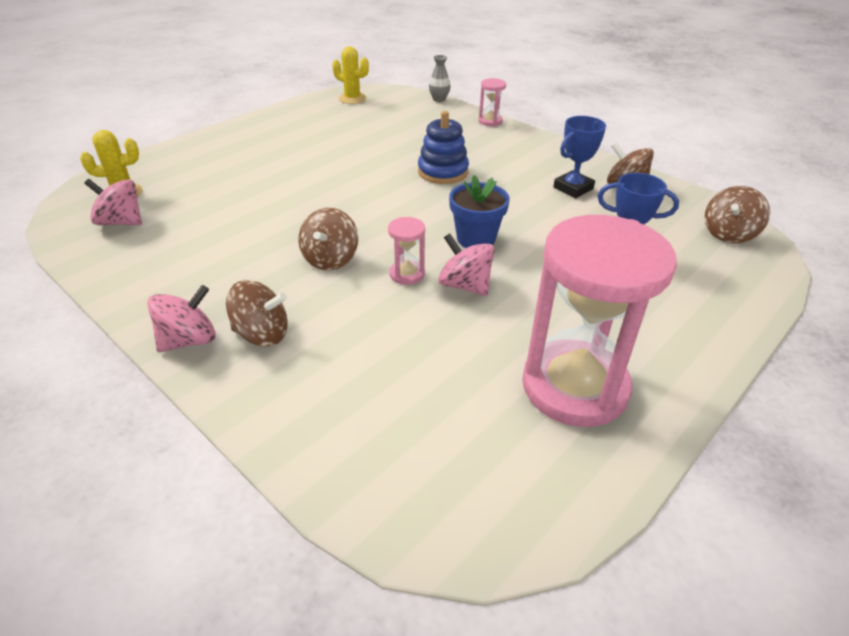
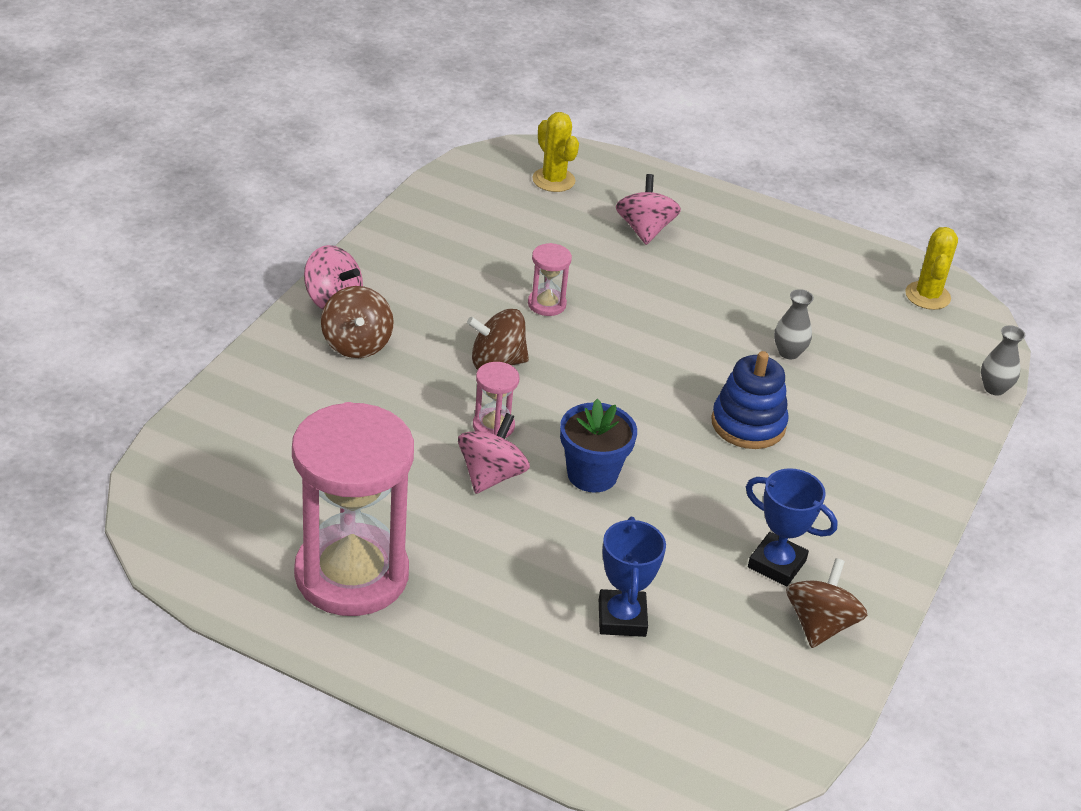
camera: 70 degrees right, 0 degrees up
pink spinning top [84,179,142,225] -> pink spinning top moved to [616,174,681,245]
pink hourglass [478,78,506,126] -> pink hourglass moved to [528,243,572,316]
brown spinning top [705,186,770,243] -> none
none -> grey vase [774,289,814,359]

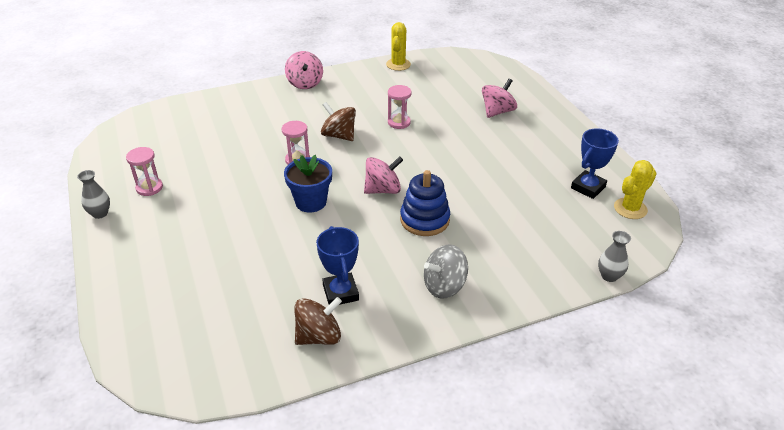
camera: 45 degrees right, 0 degrees up
pink hourglass [292,402,414,616] -> pink hourglass [126,147,163,196], size x0.41
brown spinning top [321,286,394,358] -> none
pink spinning top [458,413,530,494] -> pink spinning top moved to [364,156,403,194]
yellow cactus [532,112,579,192] -> yellow cactus moved to [386,22,411,71]
blue trophy [599,517,666,637] -> blue trophy moved to [571,128,619,199]
grey vase [774,289,814,359] -> grey vase moved to [77,170,110,219]
none -> grey spinning top [424,244,468,299]

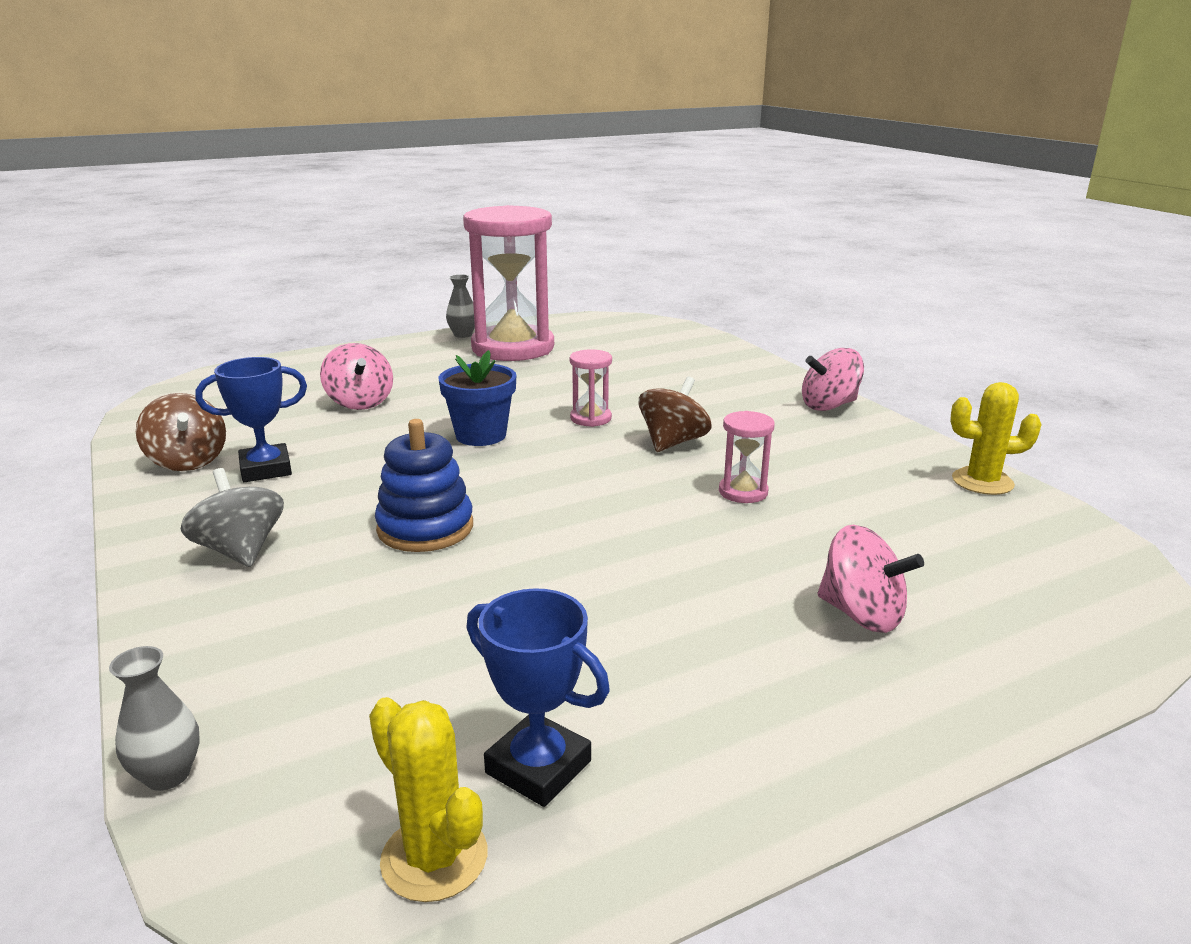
camera: 85 degrees right, 15 degrees down
pink hourglass [126,147,163,196] -> pink hourglass [463,205,554,361], size x2.43
pink spinning top [364,156,403,194] -> pink spinning top moved to [320,343,393,410]

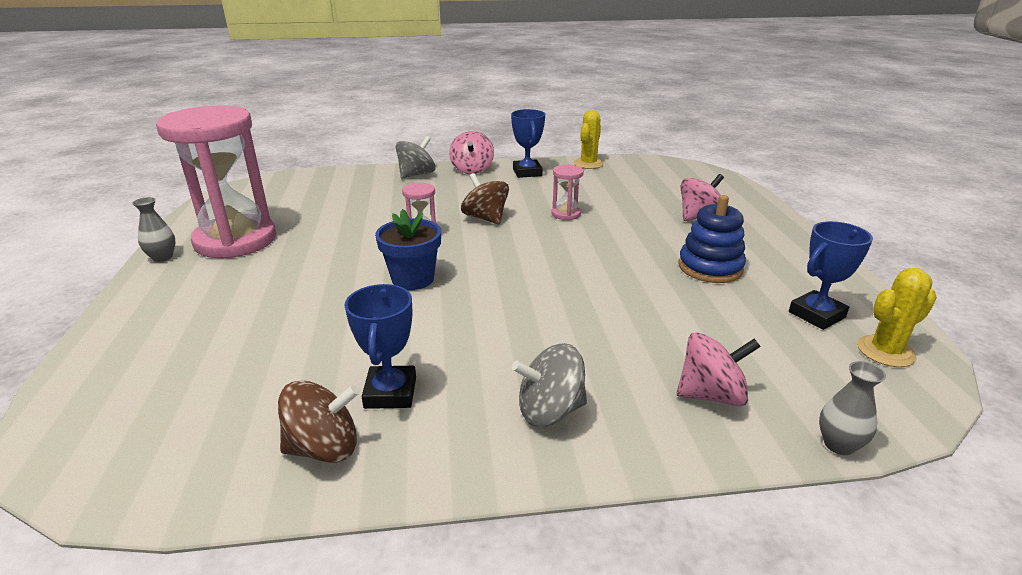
camera: 70 degrees left, 5 degrees up
pink spinning top [320,343,393,410] -> pink spinning top moved to [677,332,761,406]
blue stacking toy [375,419,473,552] -> blue stacking toy moved to [679,195,746,283]
none -> grey spinning top [396,136,436,179]
none -> blue trophy [511,109,545,178]

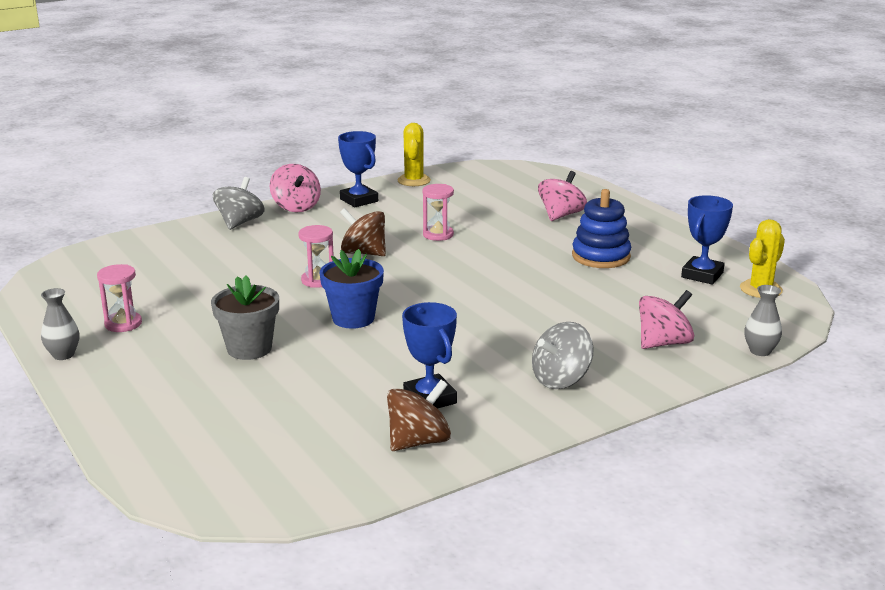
camera: 25 degrees left, 5 degrees down
pink hourglass [156,105,276,259] -> pink hourglass [97,264,142,332], size x0.41
none -> grey flower pot [211,276,279,360]

